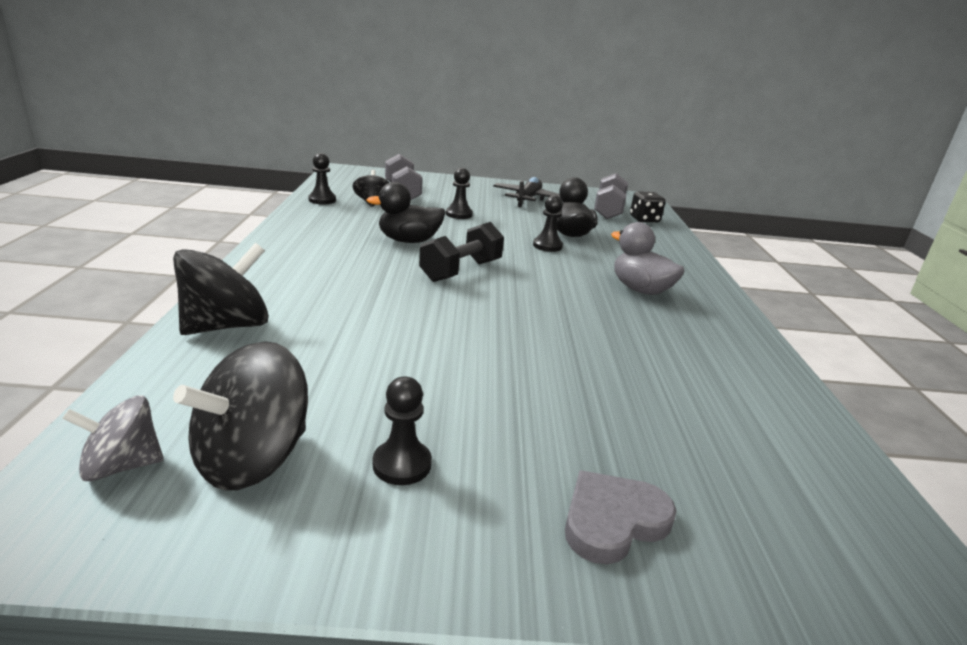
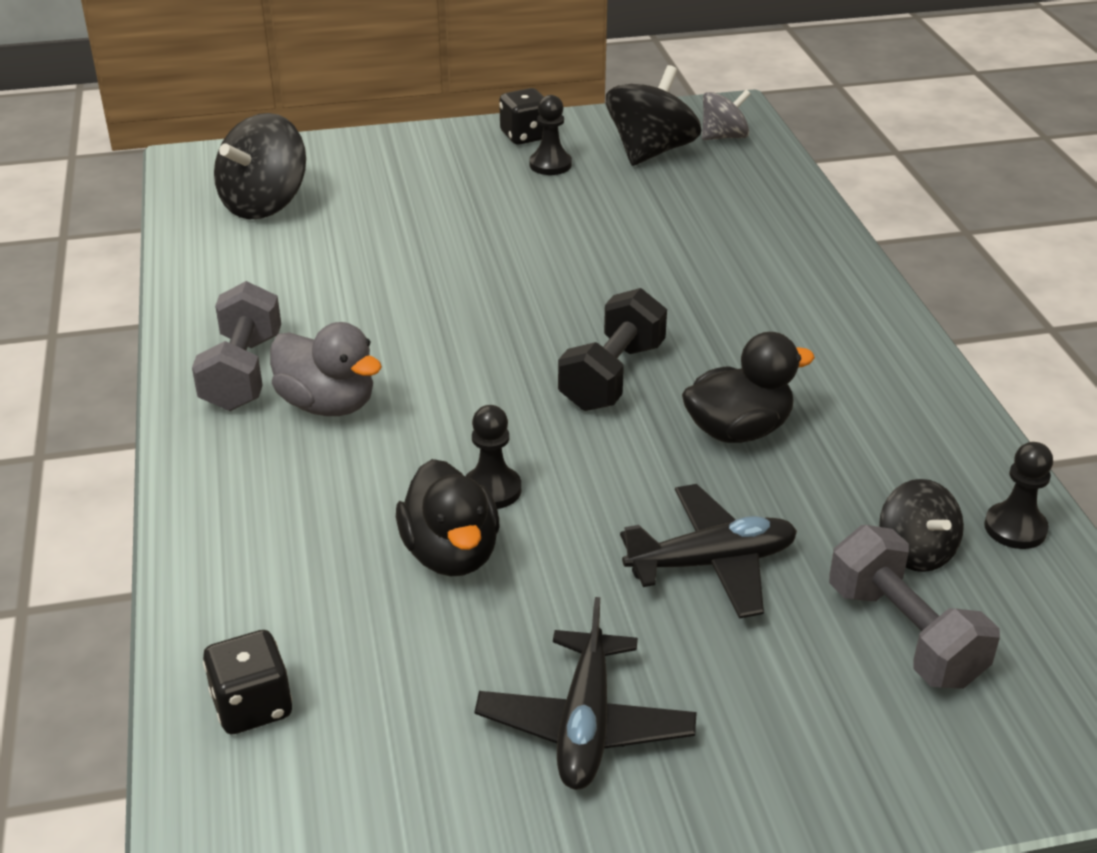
camera: 170 degrees right, 10 degrees up
black spinning top [173,243,269,335] -> black spinning top moved to [214,113,306,219]
black pawn [446,168,473,219] -> black plane [620,484,797,619]
grey heart [565,470,677,565] -> none
grey dumbbell [594,173,628,219] -> grey dumbbell moved to [192,281,281,411]
none -> black dice [499,88,544,145]

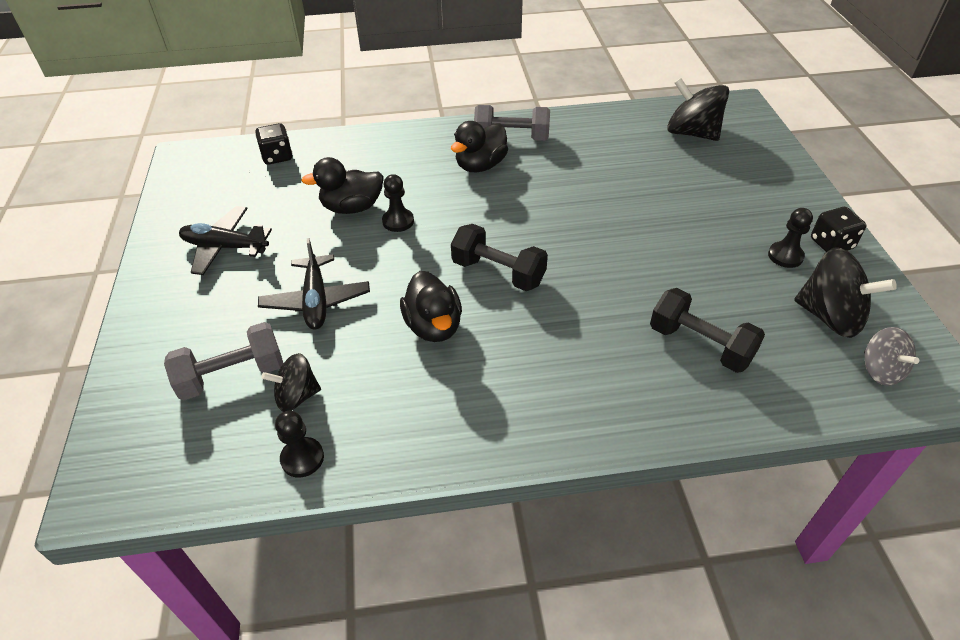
camera: 95 degrees right, 10 degrees up
grey duck [270,322,382,416] -> black duck [451,121,508,172]
none -> black dumbbell [650,288,765,373]

